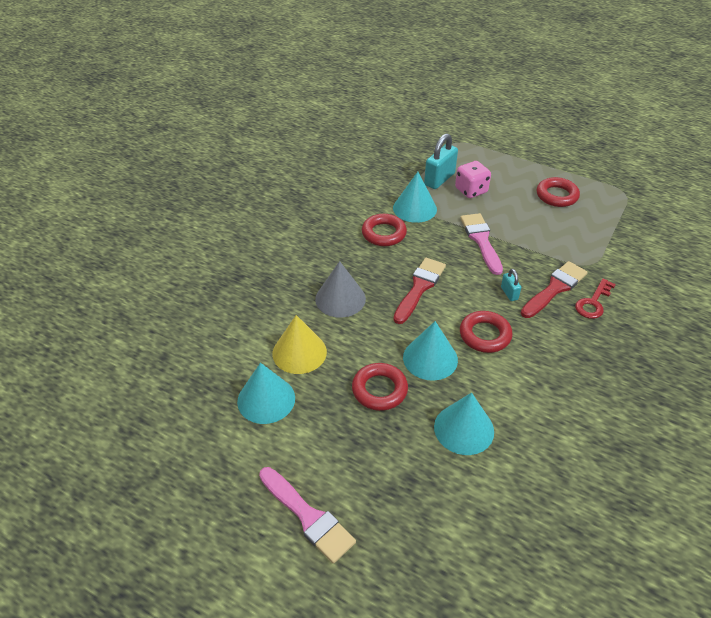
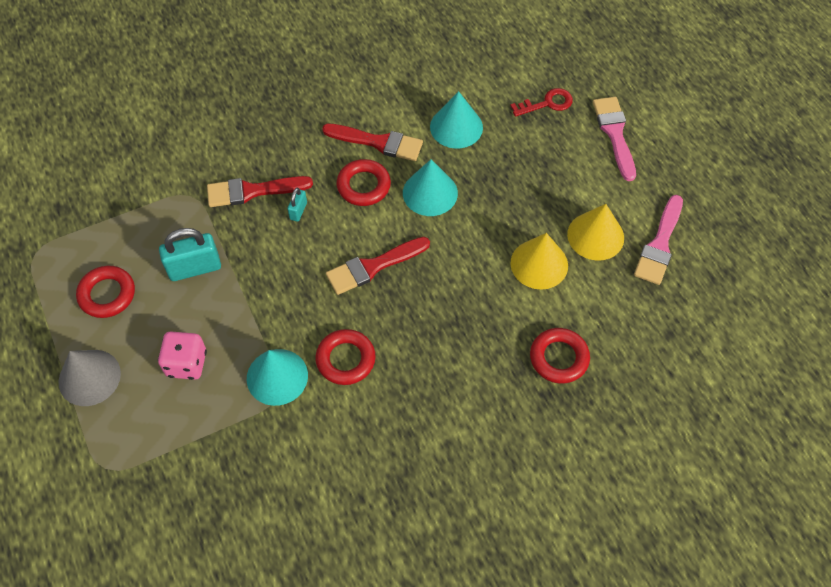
camera: 145 degrees left, 15 degrees up
turquoise cone [237,363,295,424] -> yellow cone [567,204,624,261]
grey cone [315,261,366,318] -> grey cone moved to [59,350,121,406]
red ring [352,363,408,411] -> red ring moved to [530,328,590,384]
turquoise padlock [424,133,458,189] -> turquoise padlock moved to [159,228,221,281]
pink brush [461,213,503,275] -> pink brush moved to [634,195,683,285]
red key [575,279,616,319] -> red key moved to [510,88,573,117]
none -> red brush [322,124,423,161]

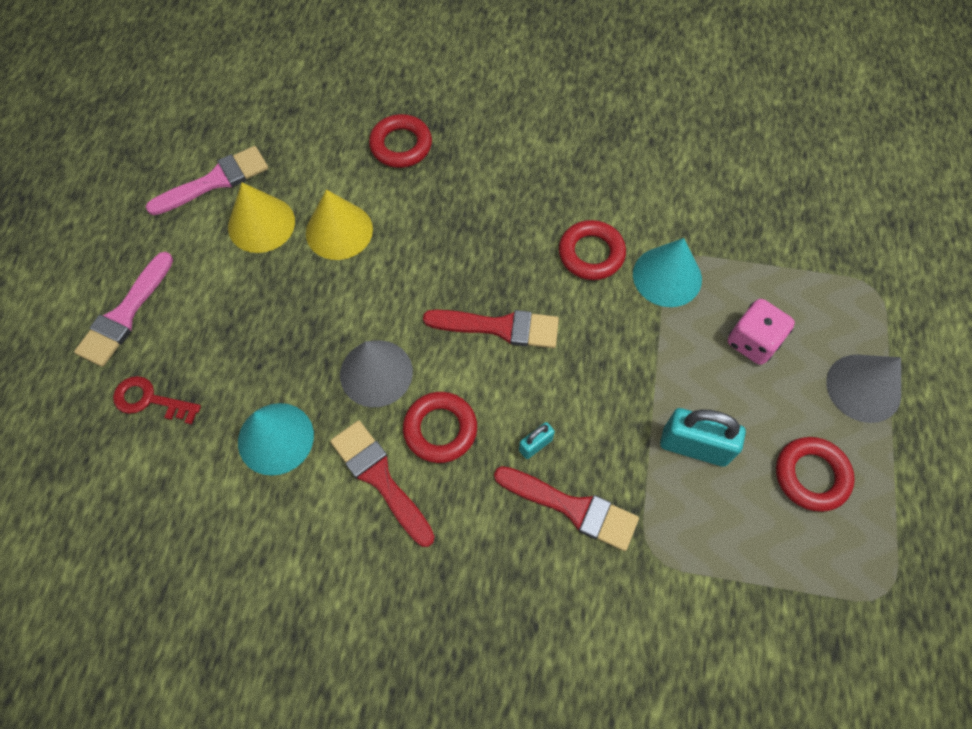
camera: 145 degrees left, 5 degrees up
turquoise cone [403,159,458,216] -> grey cone [340,340,413,407]

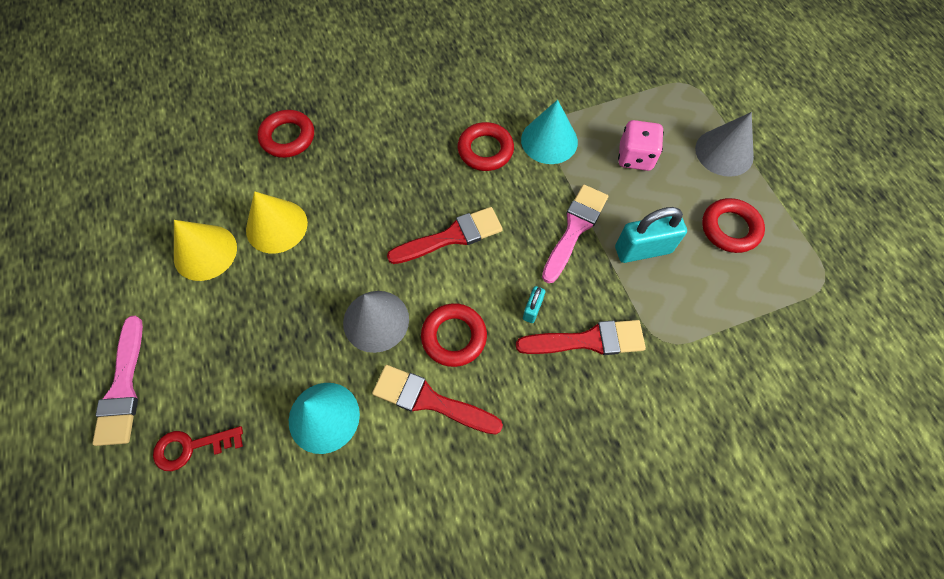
camera: 30 degrees left, 0 degrees up
pink brush [146,146,268,215] -> pink brush moved to [542,185,608,283]

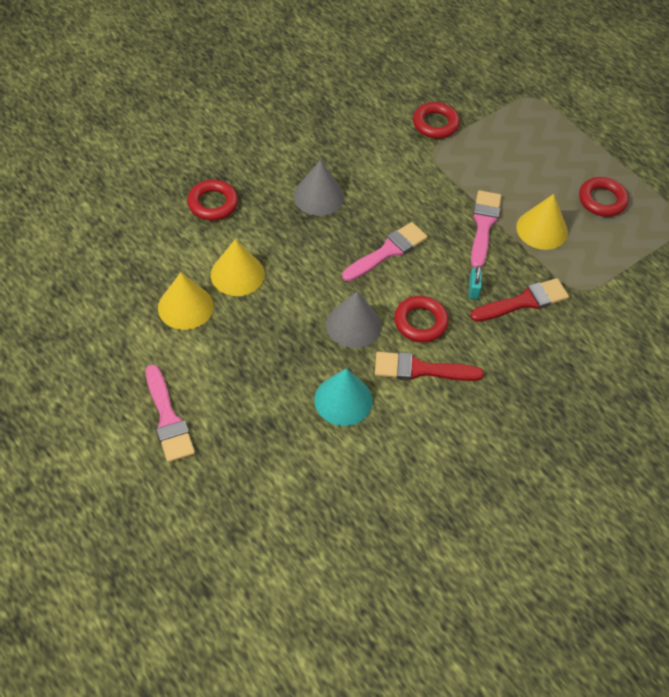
camera: 20 degrees left, 10 degrees down
red key [153,426,243,471] -> none
red brush [387,207,503,264] -> pink brush [342,222,428,282]
red ring [457,122,514,171] -> red ring moved to [413,102,460,139]
turquoise cone [521,100,578,164] -> none
turquoise padlock [615,207,687,263] -> yellow cone [516,194,568,250]
pink dice [618,120,664,171] -> none
grey cone [695,112,754,177] -> grey cone moved to [294,160,344,216]

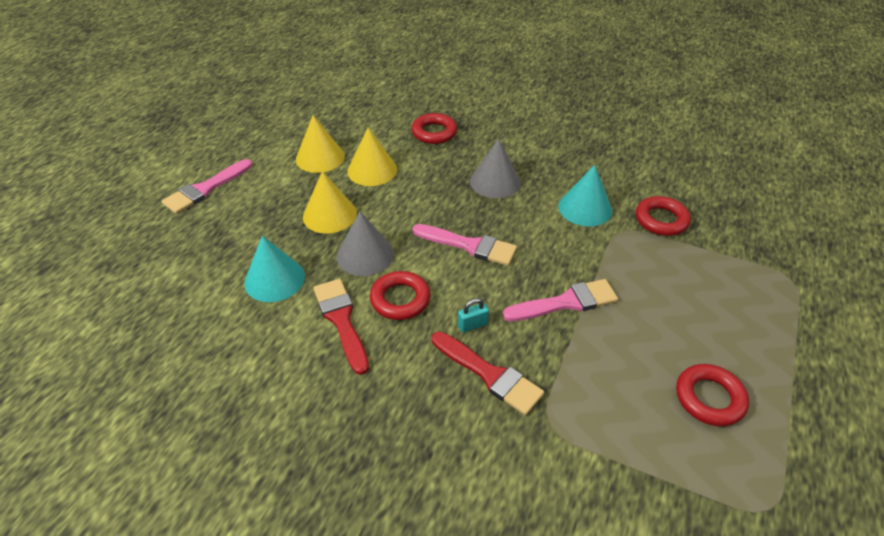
camera: 65 degrees right, 10 degrees down
yellow cone [516,194,568,250] -> yellow cone moved to [303,171,357,234]
none -> turquoise cone [558,165,612,226]

